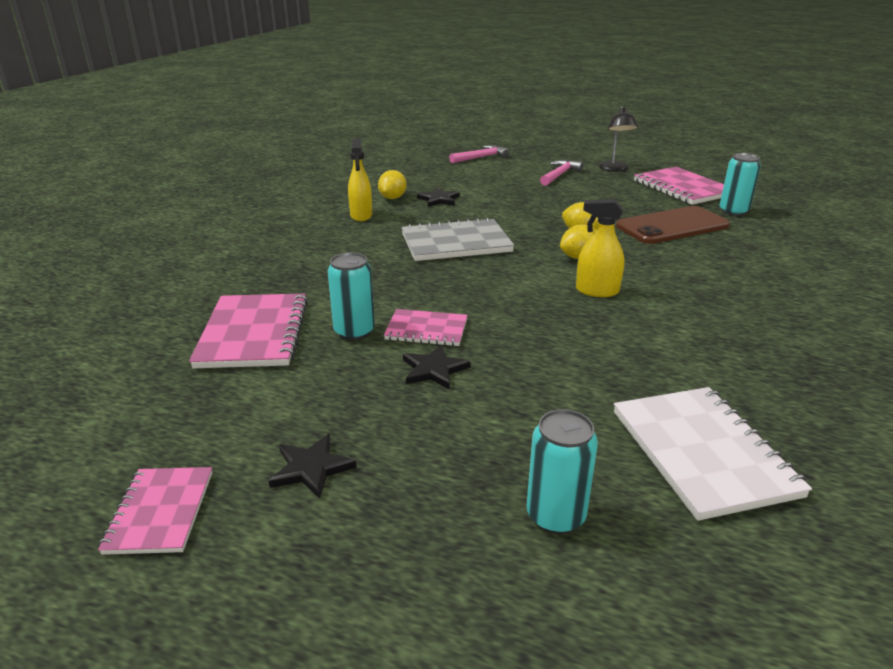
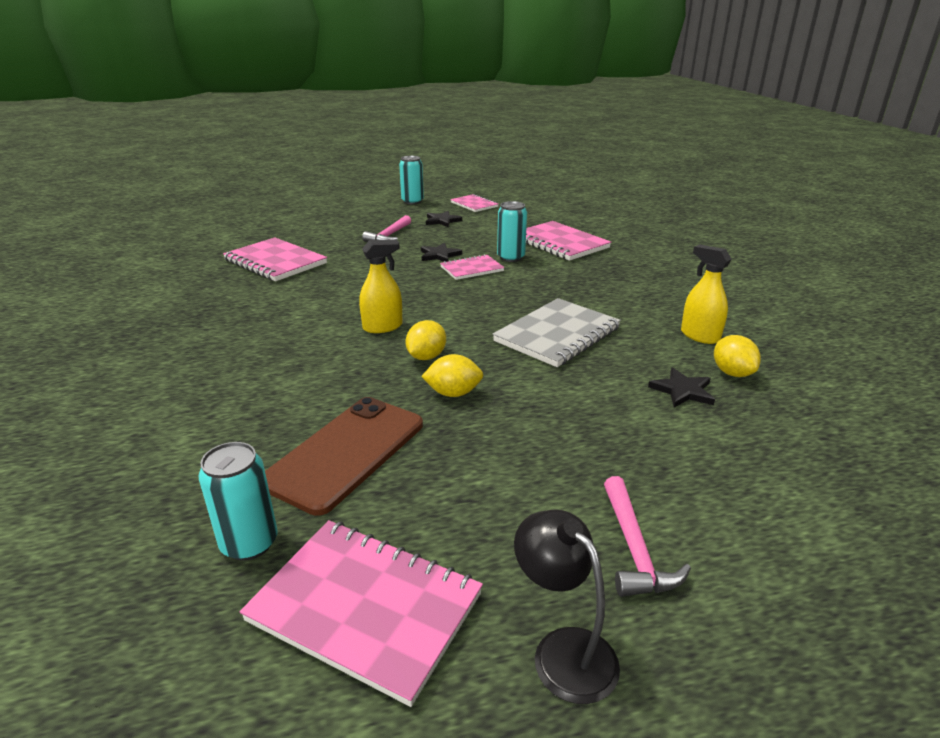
camera: 145 degrees right, 0 degrees up
pink hammer [449,145,509,164] -> pink hammer moved to [362,215,411,242]
turquoise can [526,409,598,534] -> turquoise can moved to [399,156,424,204]
white notebook [614,387,812,521] -> pink notebook [223,237,327,281]

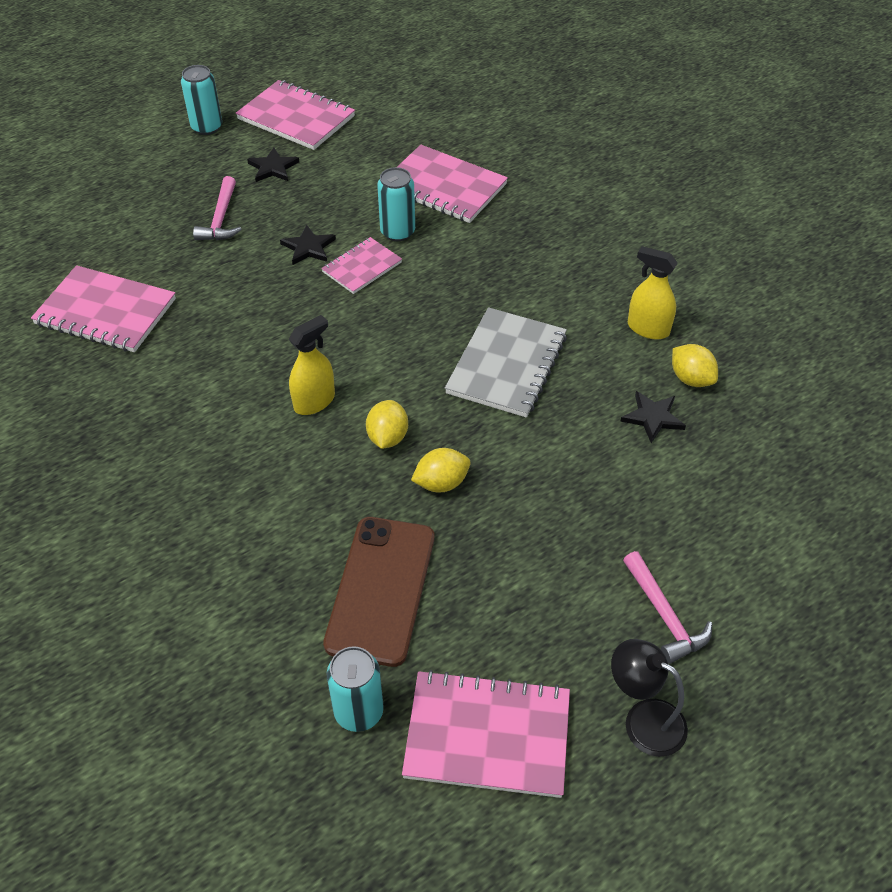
camera: 20 degrees left, 20 degrees up
pink notebook [450,194,498,212] -> pink notebook [236,80,355,150], size x1.68

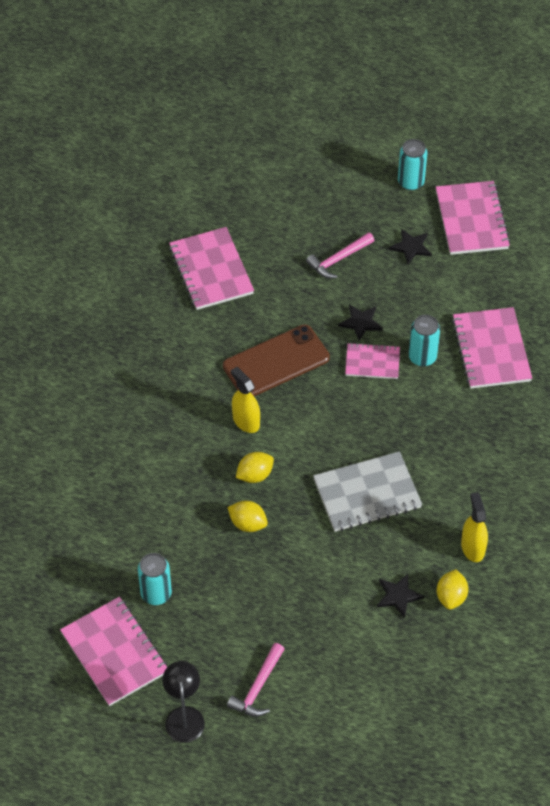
camera: 50 degrees right, 5 degrees up
yellow spray bottle [289,315,335,415] -> yellow spray bottle turned 135 degrees counterclockwise [231,367,260,433]
brown phone [323,517,434,667] -> brown phone moved to [223,324,330,396]
turquoise can [327,646,384,732] -> turquoise can moved to [138,553,172,605]

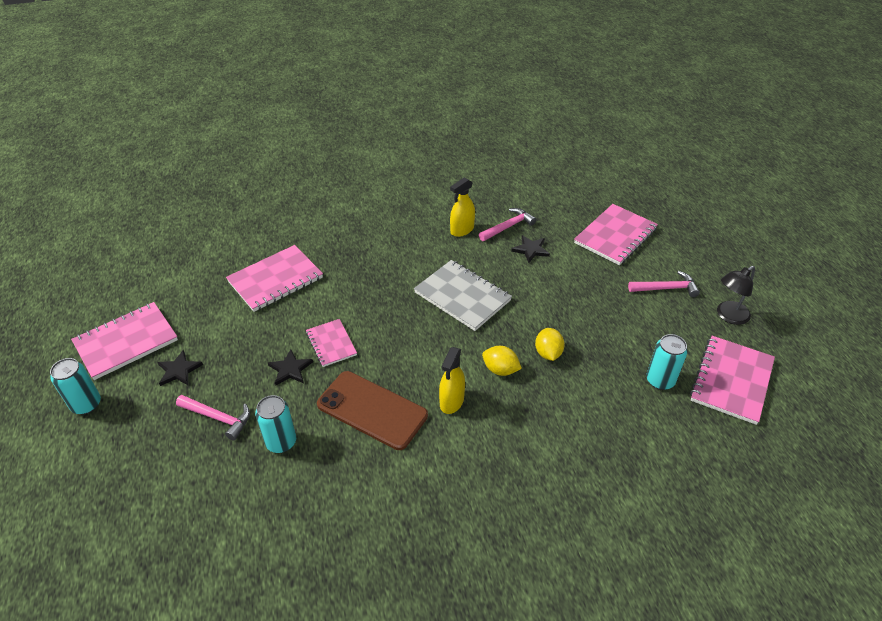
camera: 120 degrees left, 10 degrees down
pink notebook [169,227,254,310] -> pink notebook moved to [574,204,658,265]
turquoise can [408,315,440,366] -> turquoise can moved to [255,395,296,453]
yellow lemon [437,569,468,610] -> pink hammer [479,208,536,241]

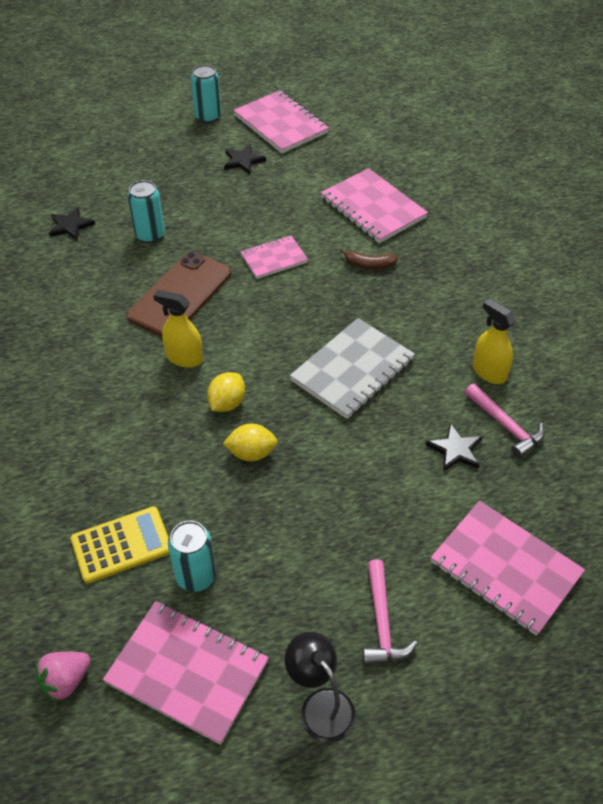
camera: 90 degrees right, 5 degrees up
pink hammer [176,395,250,440] -> none
black star [268,349,313,386] -> black star moved to [49,207,96,240]
none -> pink strawberry [35,652,90,703]
none -> yellow calculator [71,506,170,583]
none -> brown banana [340,248,398,269]

